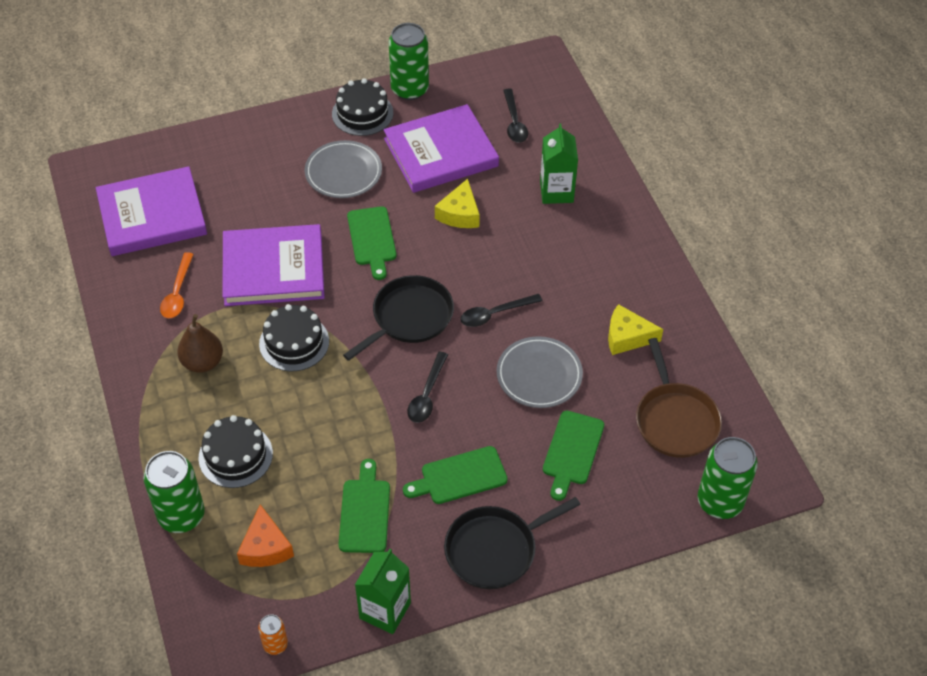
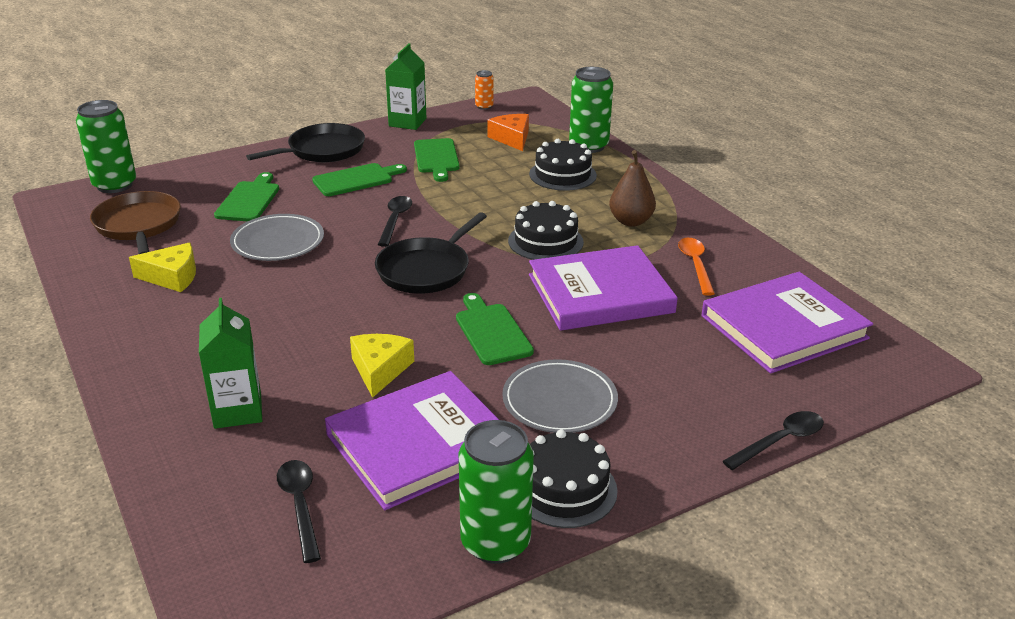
camera: 170 degrees right, 20 degrees down
black spoon [460,294,543,327] -> black spoon moved to [723,411,824,470]

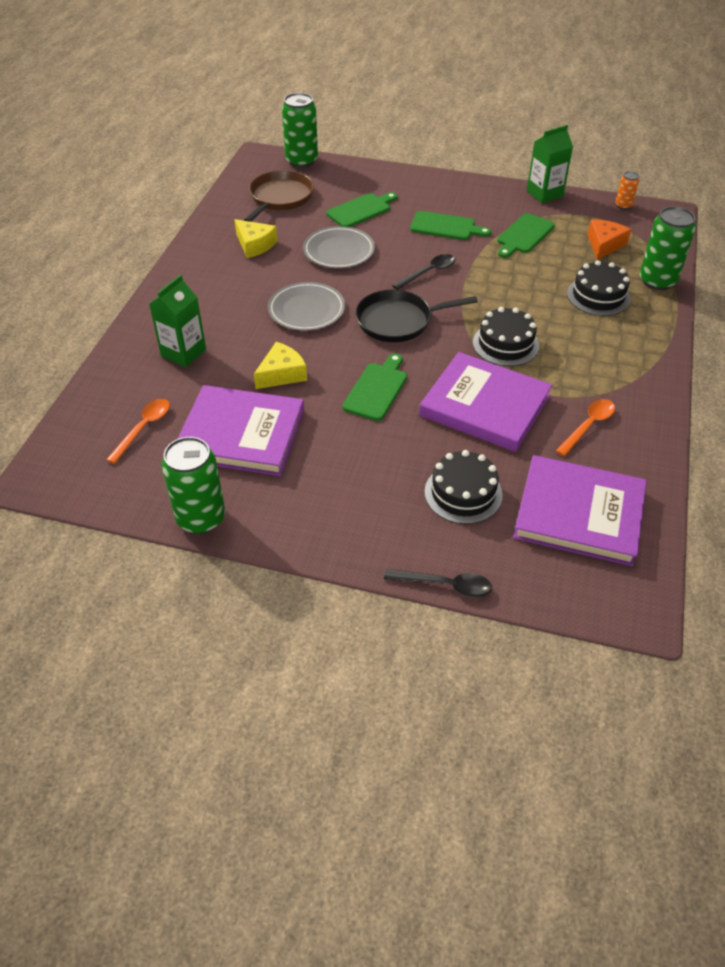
camera: 45 degrees right, 15 degrees up
black pan [246,123,365,162] -> none
black spoon [277,460,321,563] -> orange spoon [106,399,170,464]
grey plate [502,359,618,433] -> grey plate moved to [268,282,345,331]
black cake [530,430,618,528] -> black cake moved to [425,450,503,524]
brown pear [609,150,656,227] -> none

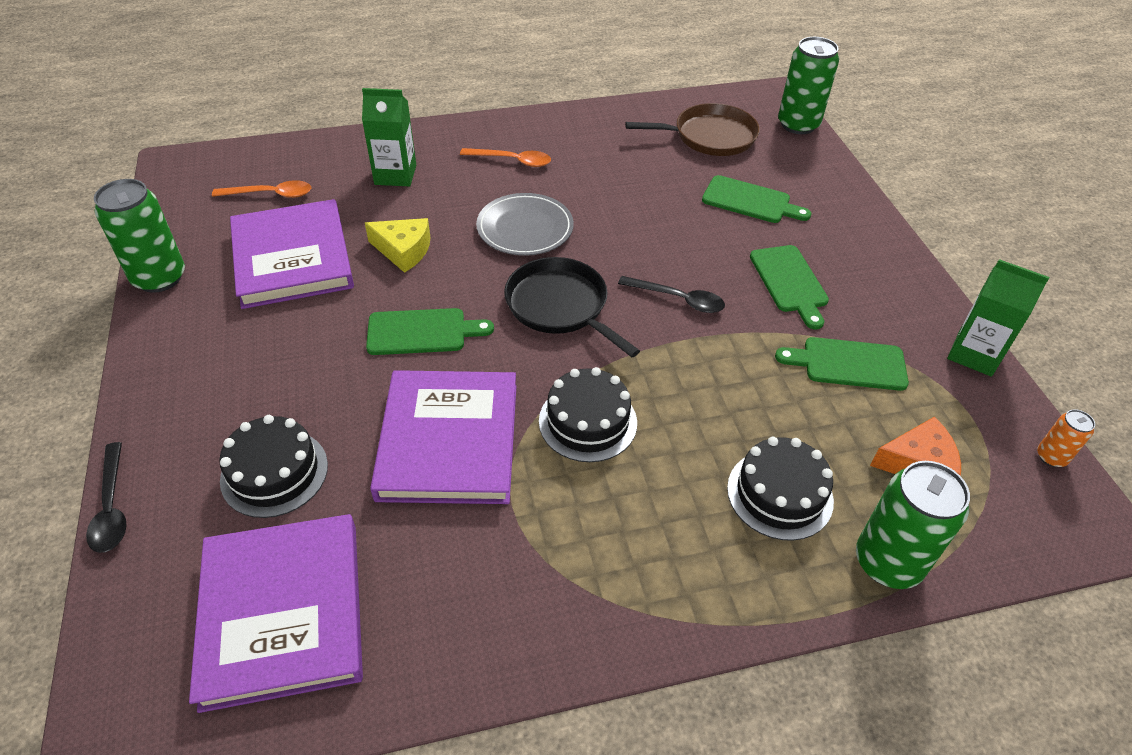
camera: 60 degrees right, 0 degrees up
yellow cheese [234,219,278,258] -> none
grey plate [303,226,375,269] -> none
orange spoon [556,399,615,456] -> orange spoon moved to [460,148,551,167]

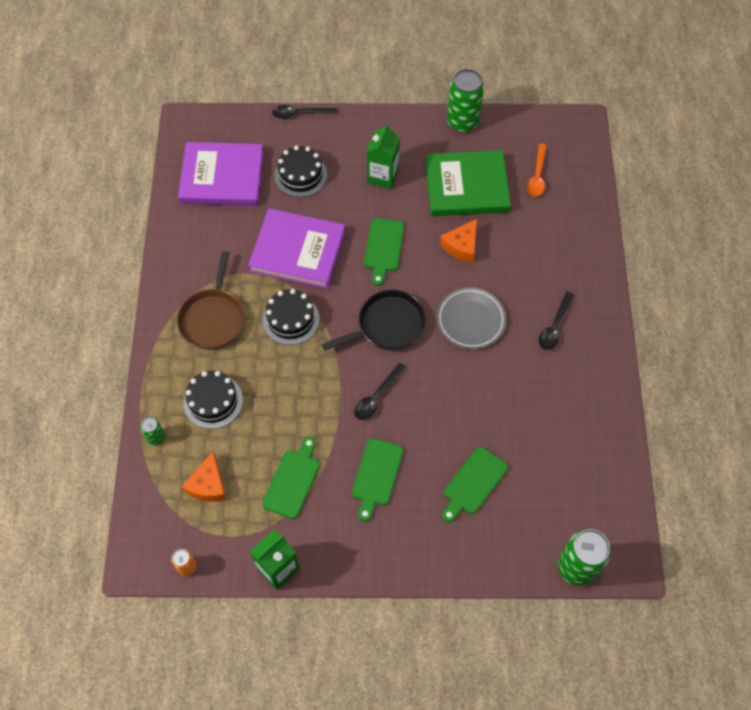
camera: 105 degrees right, 15 degrees up
purple book [230,199,354,309] -> green book [425,150,511,216]
green carton [362,88,416,186] -> green carton moved to [367,124,400,189]
yellow cheese [365,218,430,273] -> orange cheese [440,219,477,263]
orange spoon [460,148,551,167] -> black spoon [539,292,574,350]
brown pan [625,103,760,156] -> brown pan moved to [177,251,245,350]
green cutting board [750,245,829,329] -> green cutting board turned 75 degrees counterclockwise [352,438,403,522]
green can [856,461,970,589] -> green can [140,417,165,446], size x0.50

